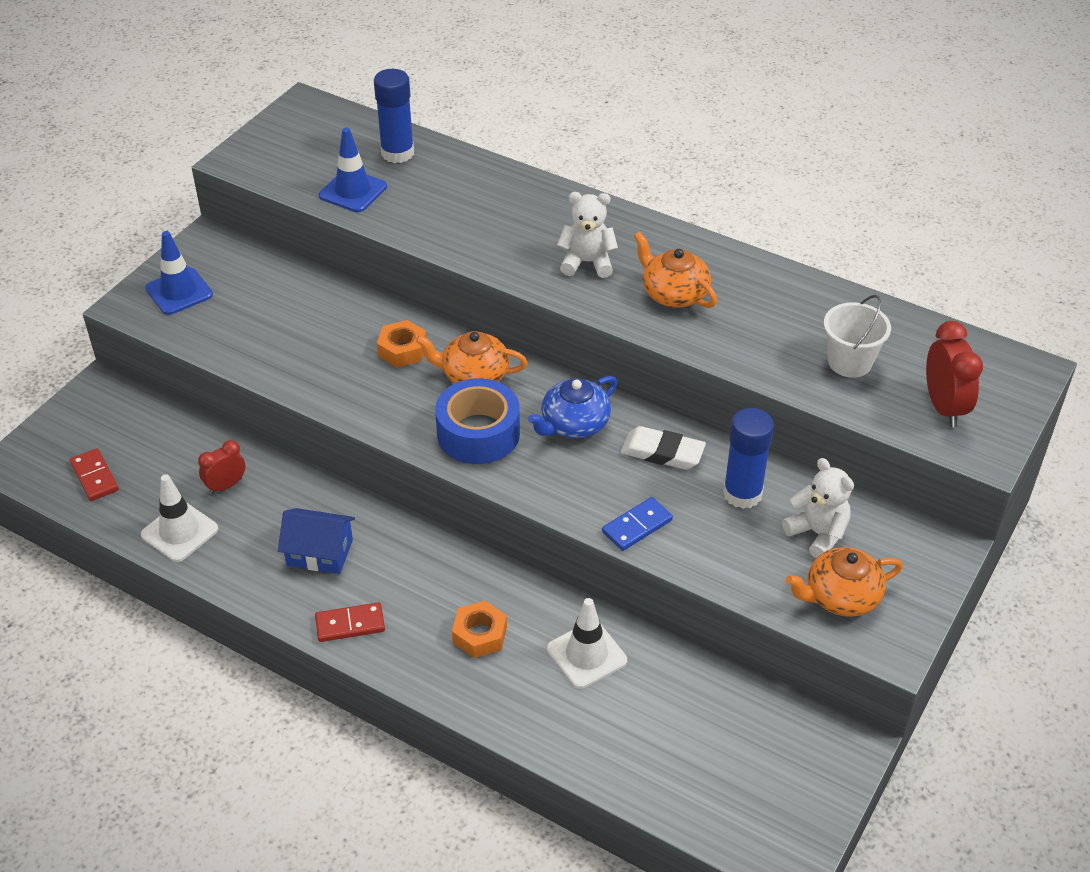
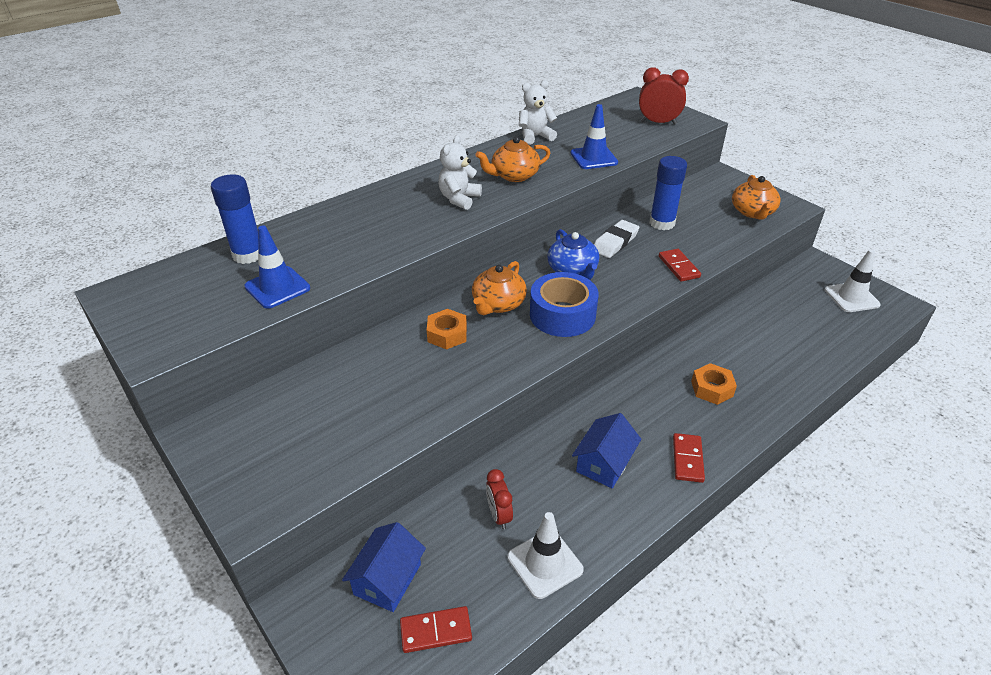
camera: 70 degrees left, 5 degrees down
blue traffic cone [145,231,213,315] -> blue traffic cone moved to [571,104,618,169]
white traffic cone [547,598,627,689] -> white traffic cone moved to [825,249,881,312]
blue domino [602,497,673,551] -> red domino [659,249,701,282]
white teddy bear [782,458,854,558] -> white teddy bear moved to [519,80,557,145]
white bucket [824,295,891,378] -> none
none -> blue house [342,522,426,612]

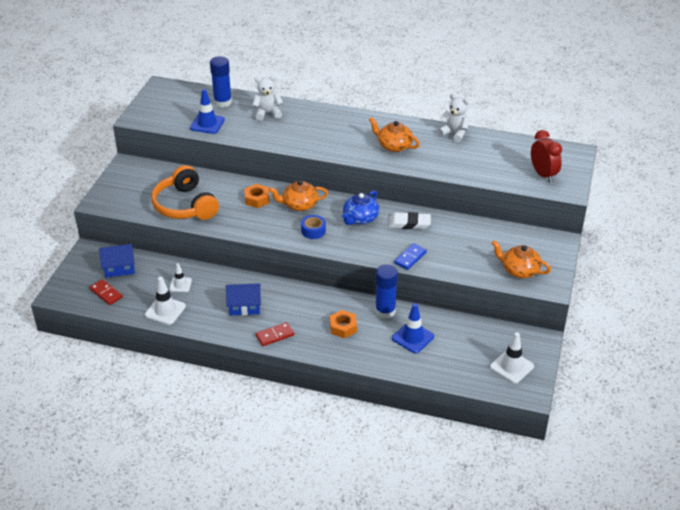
camera: 55 degrees right, 0 degrees up
white teddy bear [438,135,482,210] -> white teddy bear moved to [252,75,283,121]
red clock [486,469,513,529] -> white traffic cone [169,263,192,292]
blue tape [530,272,599,337] -> blue tape [301,215,326,239], size x0.56
blue traffic cone [571,104,618,169] -> blue traffic cone moved to [392,303,434,353]
blue glue stick [649,156,687,230] -> blue glue stick moved to [375,264,398,319]
red domino [659,249,701,282] -> blue domino [394,243,427,270]
orange teapot [732,175,781,220] -> orange teapot turned 60 degrees clockwise [492,240,551,278]
none -> orange headphones [151,165,219,220]

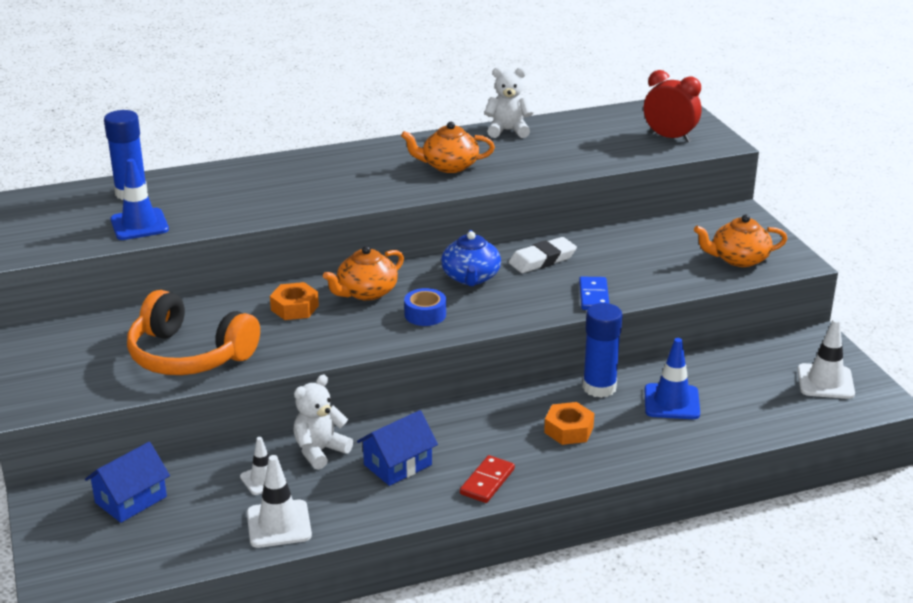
camera: 35 degrees left, 10 degrees down
red domino [89,279,123,305] -> none
white teddy bear [252,75,283,121] -> white teddy bear moved to [293,375,353,470]

